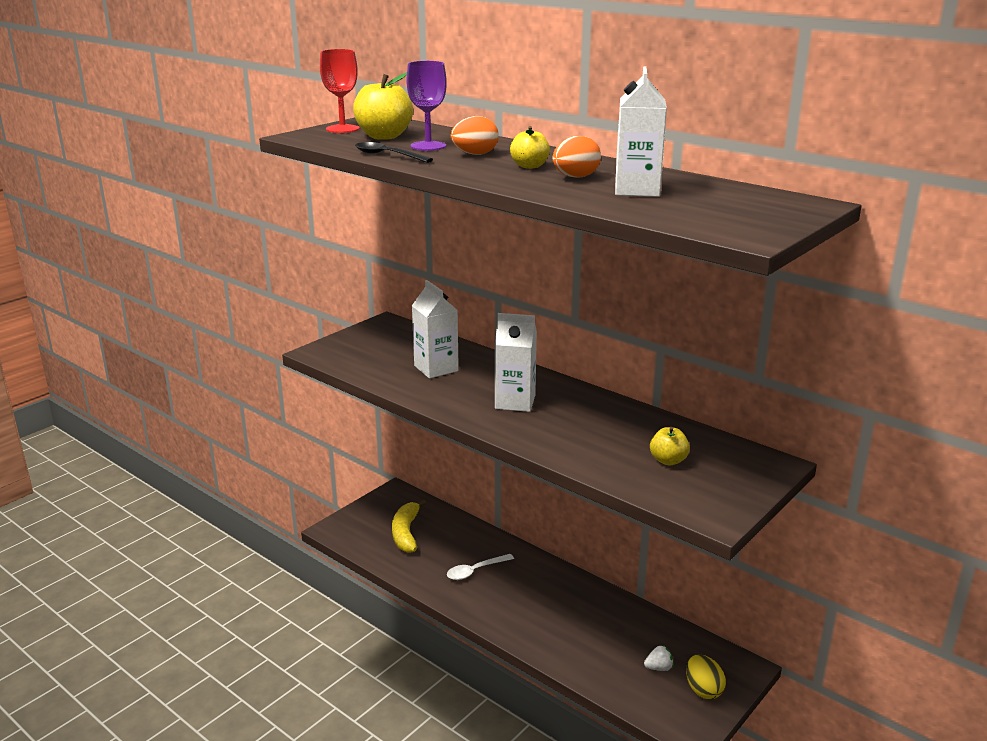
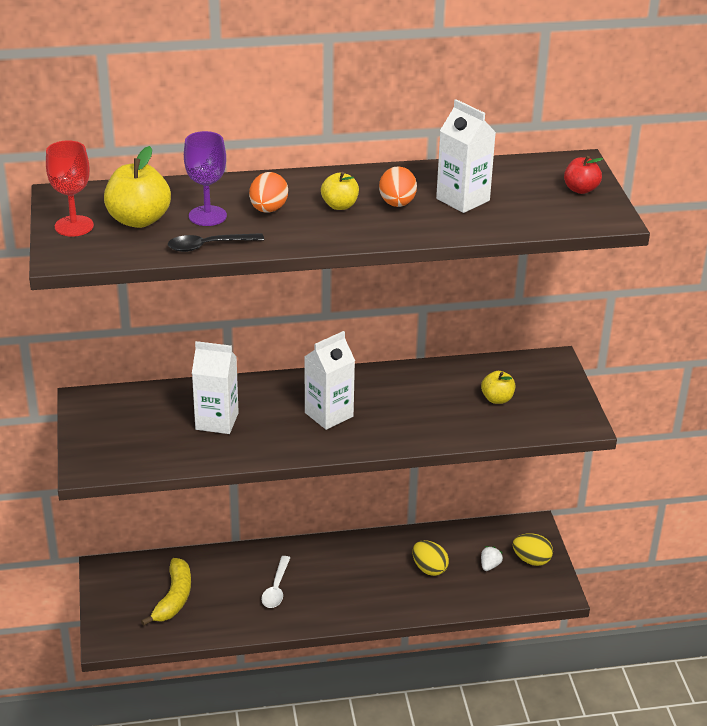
camera: 50 degrees left, 10 degrees up
yellow banana [392,499,426,553] -> yellow banana turned 120 degrees counterclockwise [141,558,191,626]
none -> yellow egg [413,540,449,576]
none -> red apple [564,156,603,194]

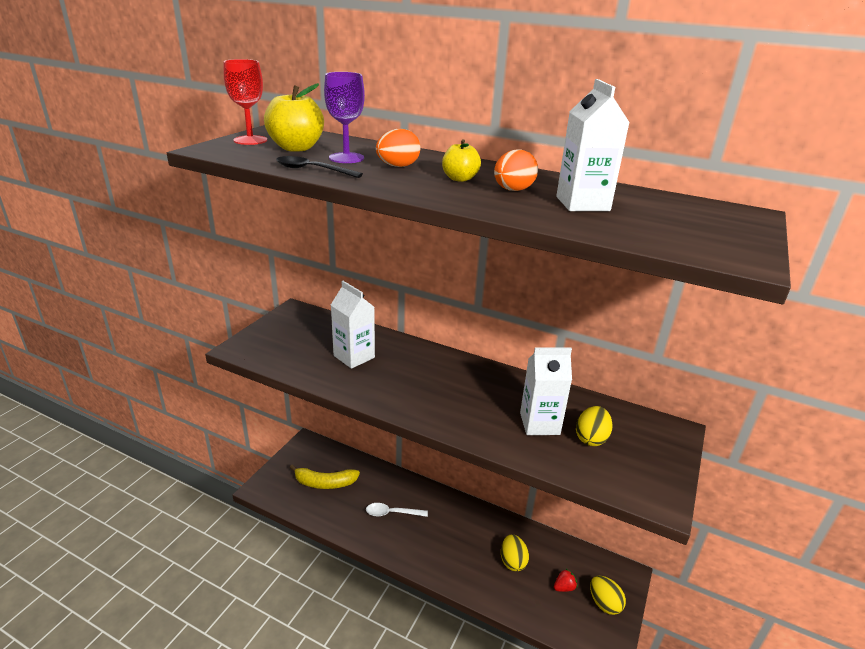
camera: 35 degrees right, 5 degrees down
yellow banana [141,558,191,626] -> yellow banana turned 45 degrees clockwise [290,464,360,489]
white spoon [261,556,290,608] -> white spoon turned 45 degrees clockwise [366,503,428,517]
white carton [305,331,355,430] -> white carton moved to [520,347,572,435]
yellow apple [481,371,515,404] -> yellow egg [576,406,612,446]
white strawberry [481,546,503,571] -> red strawberry [554,569,577,592]
red apple [564,156,603,194] -> none

